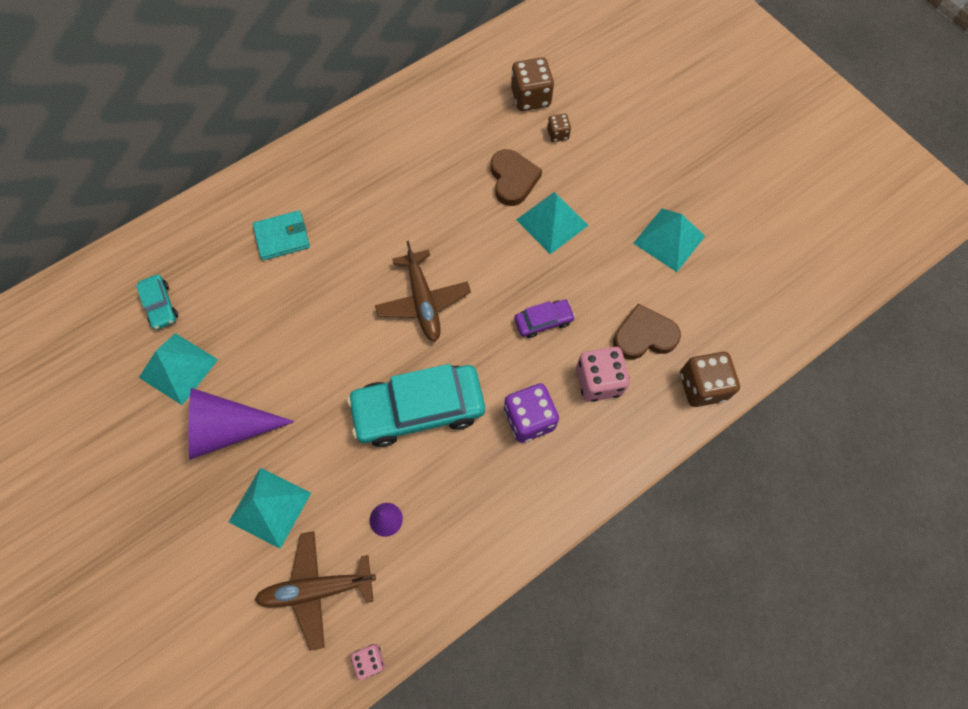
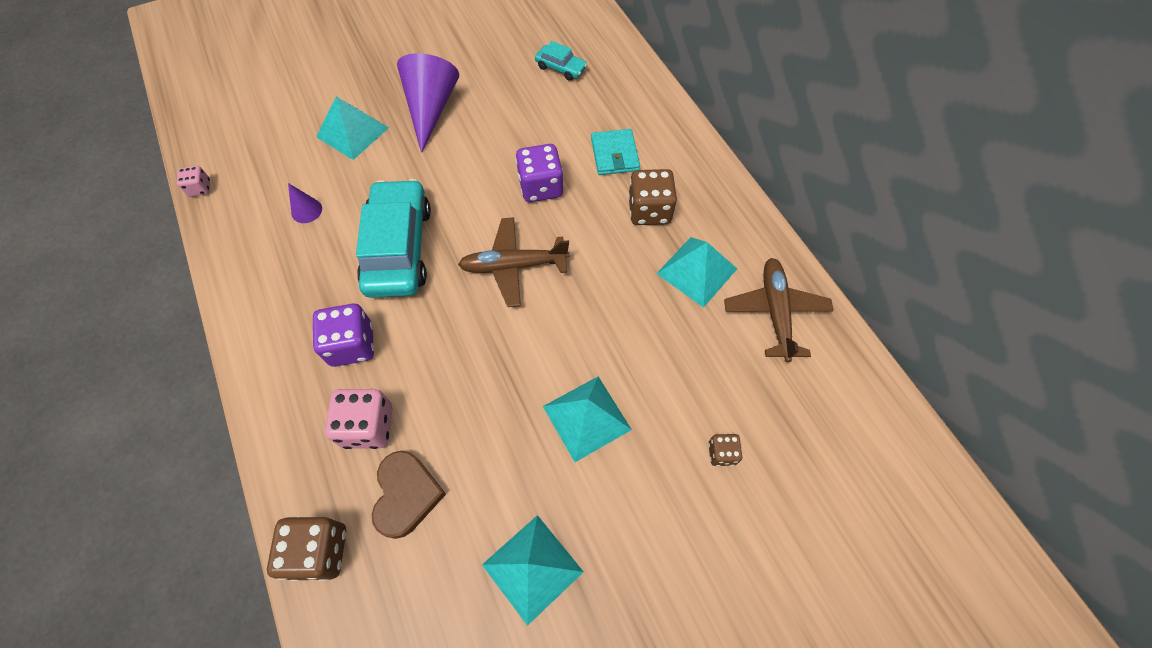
camera: 100 degrees right, 5 degrees down
turquoise car [136,274,178,330] -> turquoise car turned 135 degrees counterclockwise [535,41,587,81]
turquoise pyramid [139,333,218,405] -> turquoise pyramid moved to [656,237,737,308]
brown plane [255,531,376,651] -> brown plane moved to [724,258,834,362]
brown heart [491,149,542,206] -> none
brown dice [511,57,554,111] -> brown dice moved to [628,169,677,225]
purple car [514,299,575,338] -> none
none -> purple dice [516,144,563,202]

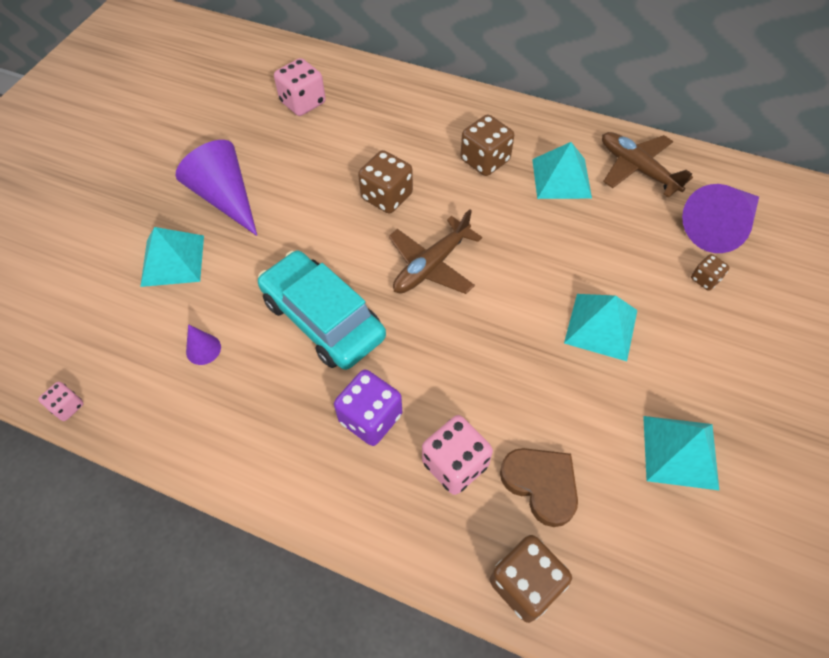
camera: 40 degrees left, 5 degrees down
purple dice [516,144,563,202] -> brown dice [358,150,413,214]
turquoise car [535,41,587,81] -> pink dice [274,58,326,116]
turquoise wallet [591,129,640,175] -> none
none -> purple cone [682,184,759,253]

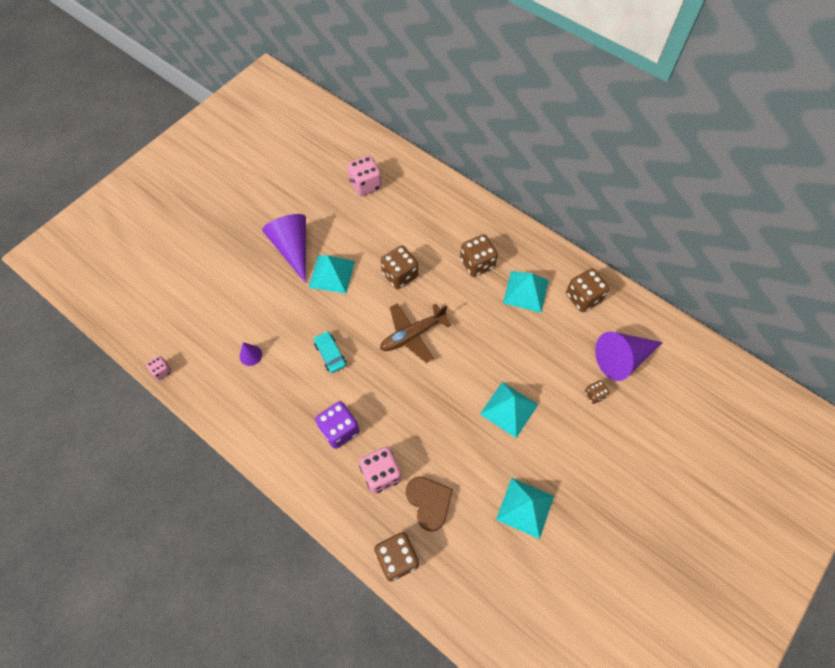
camera: 15 degrees right, 5 degrees up
turquoise pyramid [140,227,204,287] -> turquoise pyramid moved to [309,255,355,294]
turquoise car [258,251,386,370] -> turquoise car [314,331,346,373], size x0.47
brown plane [602,132,693,198] -> brown dice [566,269,609,312]

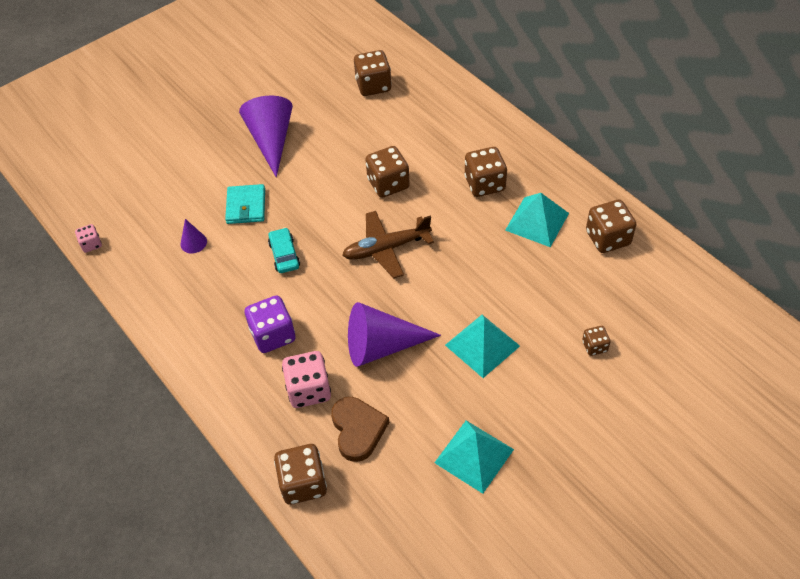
camera: 15 degrees right, 10 degrees down
turquoise pyramid [309,255,355,294] -> none
pink dice [348,156,382,196] -> brown dice [354,50,392,96]
purple cone [595,332,663,381] -> purple cone moved to [348,302,441,367]
none -> turquoise wallet [225,184,265,224]

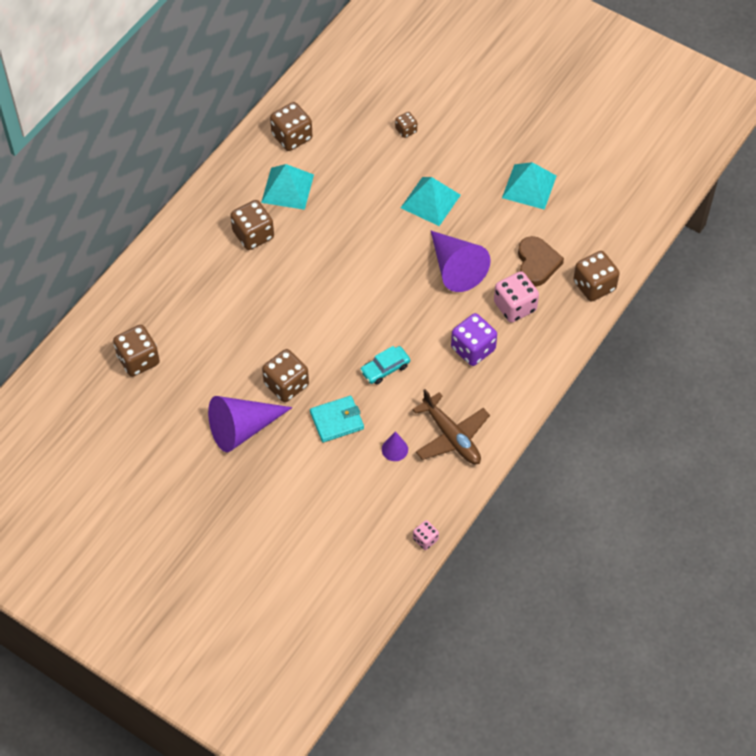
camera: 110 degrees left, 5 degrees up
brown heart [331,397,389,462] -> brown heart turned 120 degrees clockwise [518,236,564,287]
brown plane [342,211,434,278] -> brown plane moved to [412,389,490,464]
brown dice [365,146,410,198] -> brown dice moved to [262,349,309,402]

